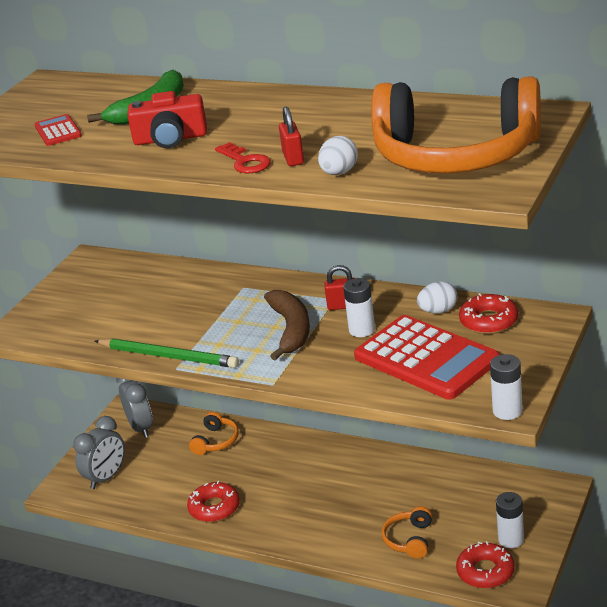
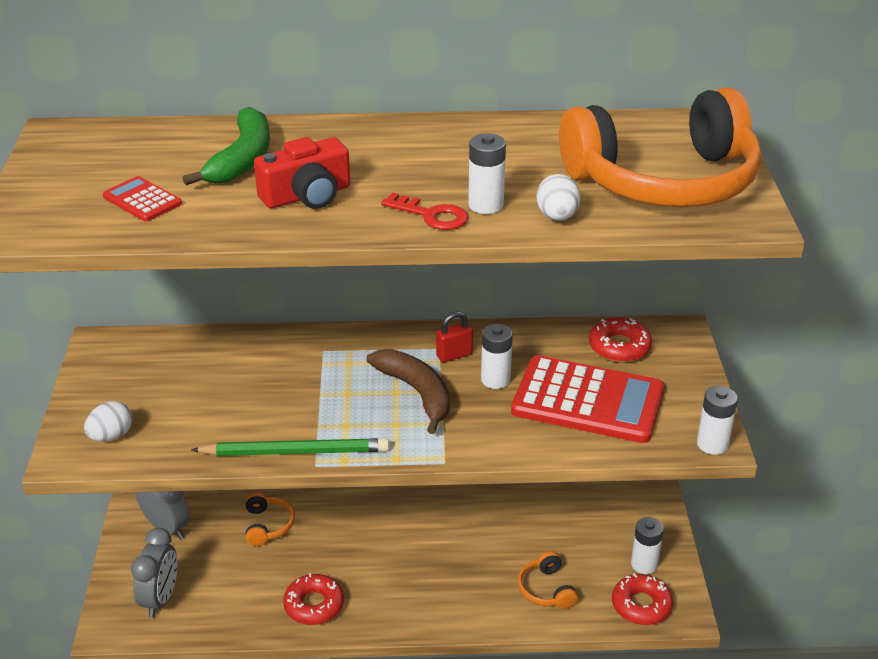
camera: 30 degrees left, 5 degrees up
red padlock [279,107,304,166] -> white battery [468,134,506,214]
white egg [417,281,457,314] -> white egg moved to [84,401,132,442]

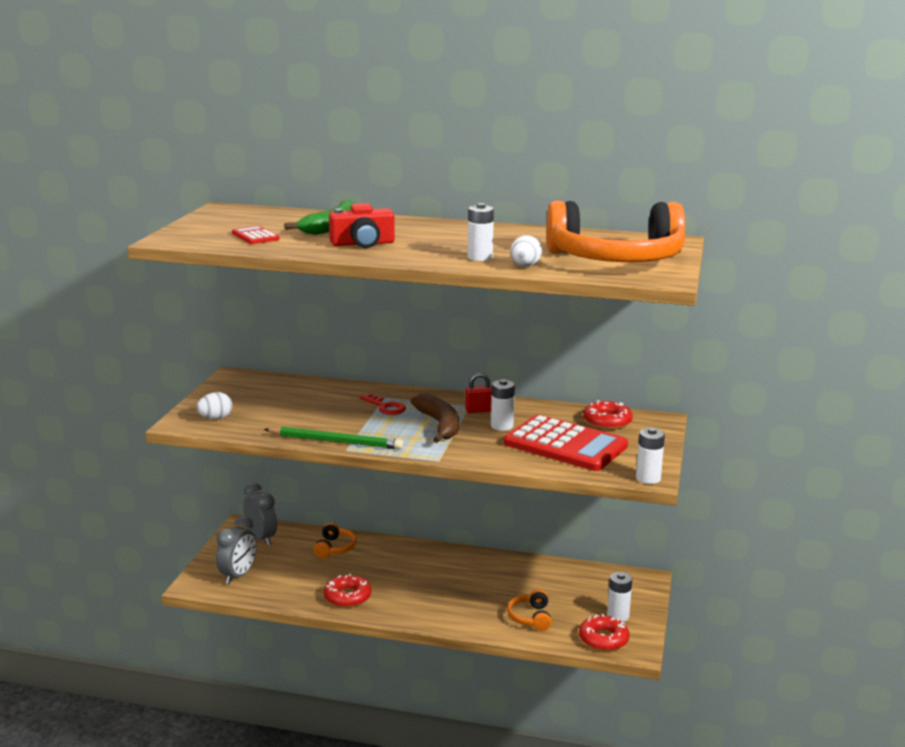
camera: 15 degrees right, 15 degrees down
red key [381,193,468,230] -> red key moved to [360,393,406,415]

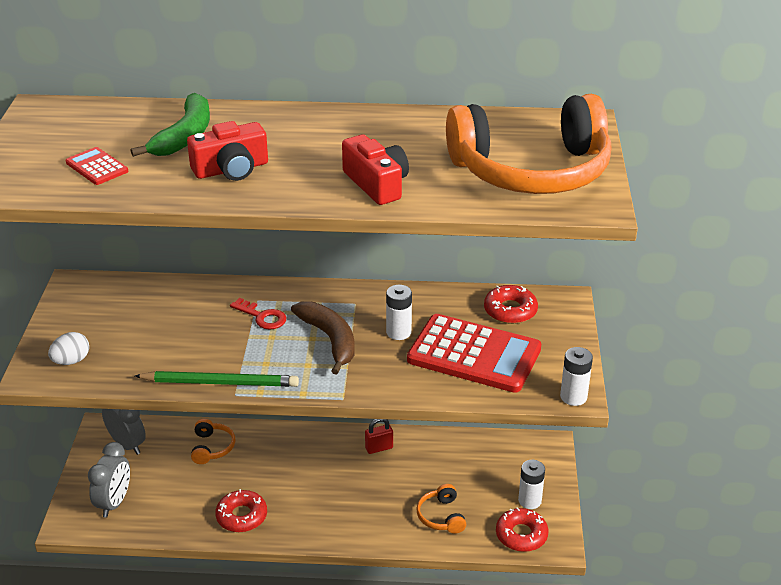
camera: 10 degrees left, 15 degrees up
red padlock [465,373,492,413] -> red padlock moved to [365,419,393,454]
white battery [468,203,494,261] -> red camera [342,134,409,205]
white egg [511,235,542,267] -> none

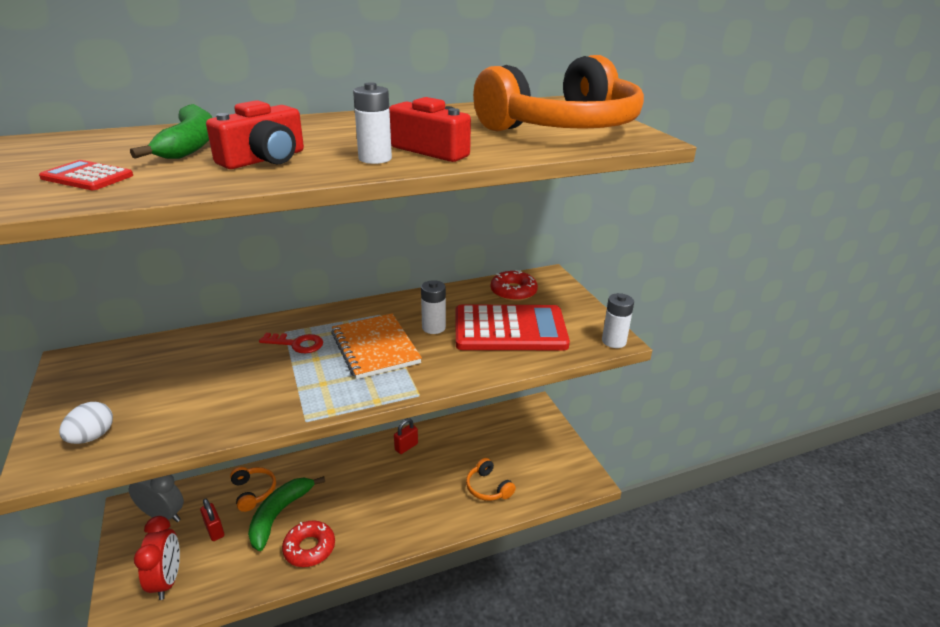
camera: 25 degrees left, 5 degrees down
grey clock [88,442,130,517] -> red clock [134,516,180,600]
green pencil [135,371,299,387] -> none
brown banana [291,301,355,375] -> orange notebook [331,314,422,379]
red donut [496,507,548,552] -> none
white battery [518,460,545,509] -> white battery moved to [353,82,392,164]
none -> red padlock [200,498,224,541]
none -> green banana [248,476,325,551]

